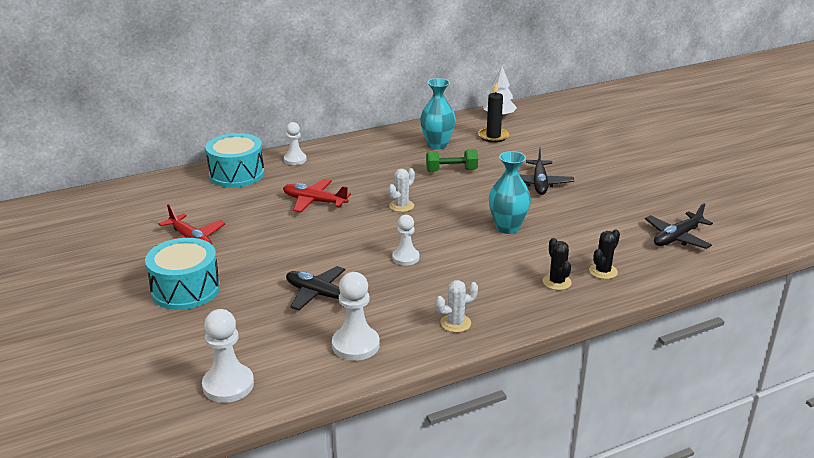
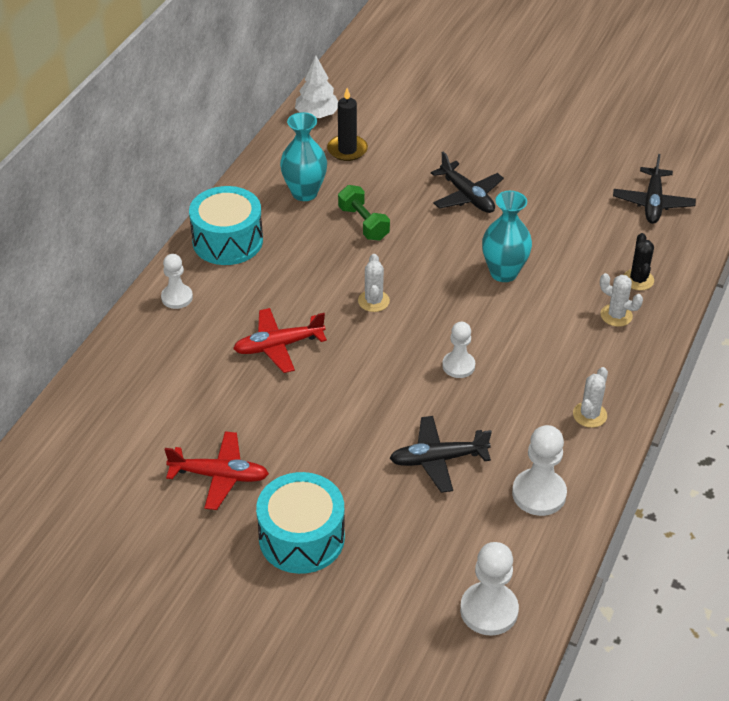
camera: 40 degrees left, 15 degrees up
turquoise drum [205,133,264,188] -> turquoise drum moved to [189,186,263,265]
green dumbbell [426,149,478,172] -> green dumbbell turned 75 degrees counterclockwise [338,185,390,241]
black cactus [543,238,572,290] -> white cactus [600,273,643,327]

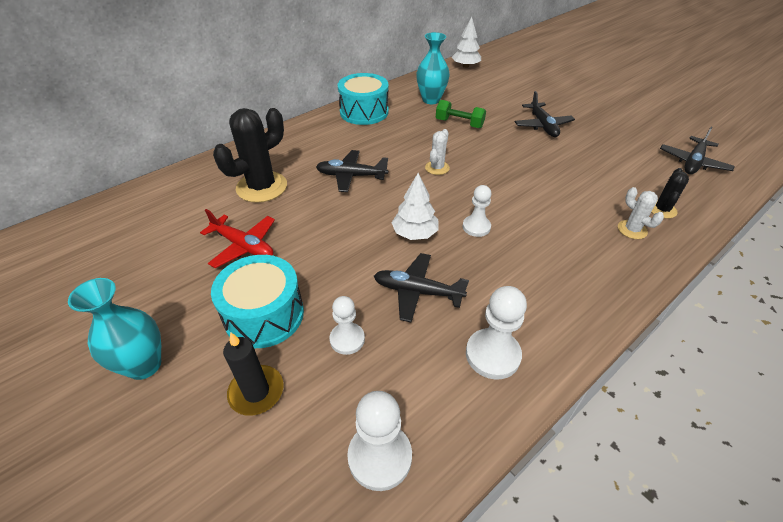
camera: 25 degrees right, 0 degrees up
white pawn [161,254,193,309] -> white pawn moved to [330,296,365,355]
red plane [233,308,327,373] -> black plane [316,150,388,192]
black candle [327,88,368,161] -> black candle moved to [223,332,284,416]
green dumbbell [338,185,390,241] -> green dumbbell turned 60 degrees counterclockwise [436,100,486,128]
turquoise vase [482,191,532,282] -> turquoise vase moved to [68,278,161,380]
white cactus [573,367,608,428] -> none
none -> black cactus [213,108,287,203]
none -> white tree [391,173,439,240]

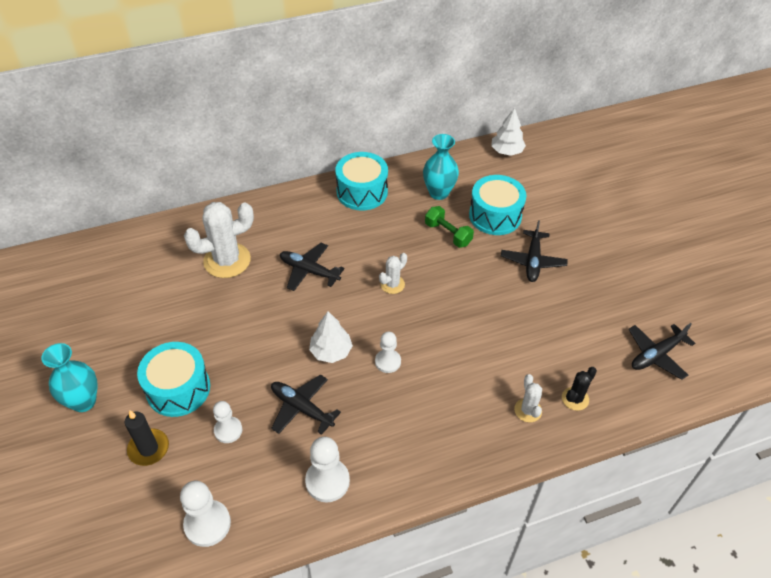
camera: 20 degrees right, 5 degrees up
red plane [200,209,275,268] -> none
black cactus [213,108,287,203] -> white cactus [184,202,254,278]
none -> turquoise drum [469,175,526,235]

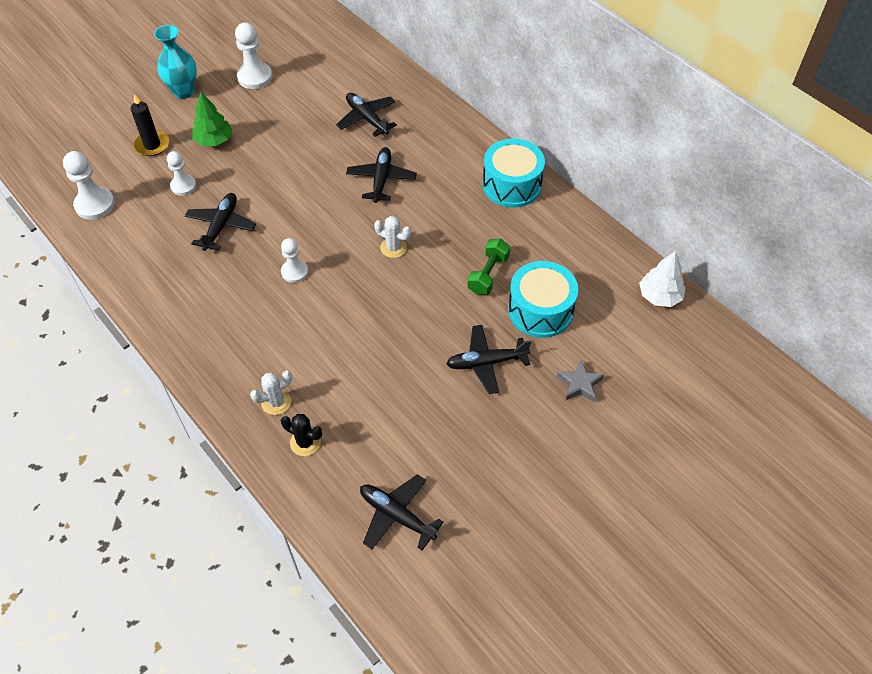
camera: 70 degrees right, 5 degrees up
turquoise drum [137,342,210,417] -> green tree [192,92,233,146]
white cactus [184,202,254,278] -> black plane [336,93,397,137]
white pawn [305,437,350,502] -> white pawn moved to [235,23,272,89]
white tree [309,311,353,363] -> none
turquoise vase [423,134,459,200] -> none
none -> grey star [557,360,604,403]

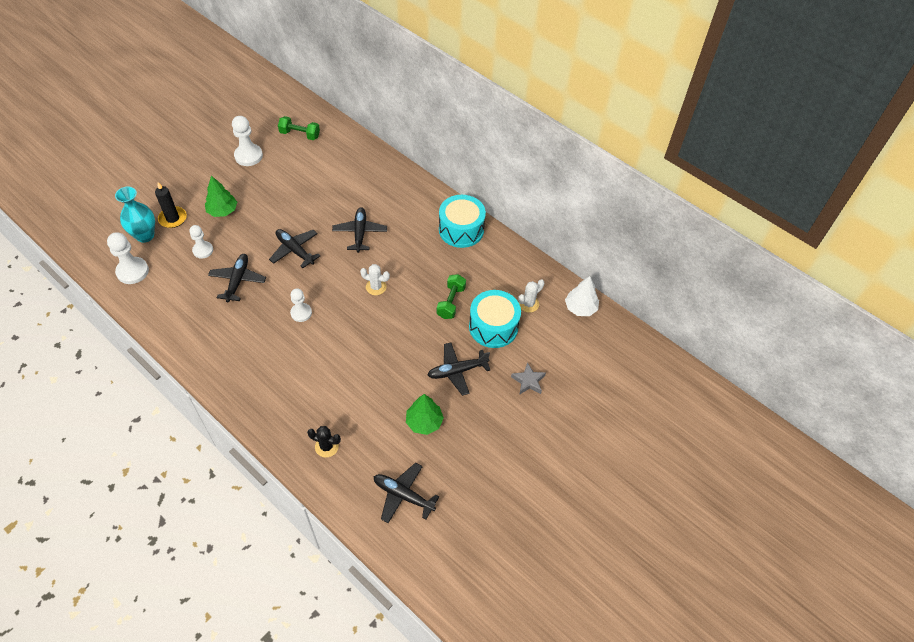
camera: 10 degrees left, 0 degrees up
turquoise vase [154,25,197,99] -> turquoise vase moved to [115,187,155,243]
white cactus [250,370,292,415] -> white cactus moved to [518,279,544,313]
black plane [336,93,397,137] -> black plane moved to [269,229,320,268]
none -> green dumbbell [278,116,320,140]
none -> green tree [406,394,444,435]

